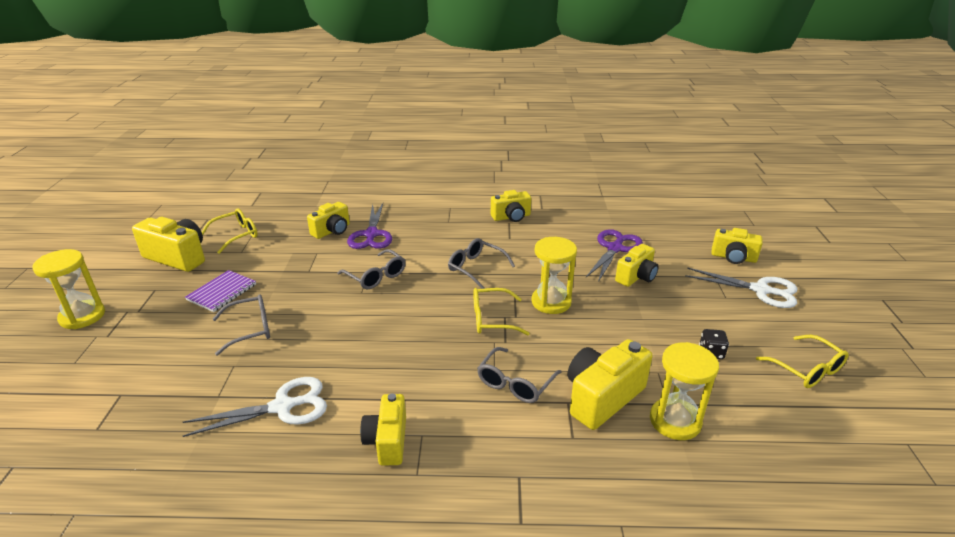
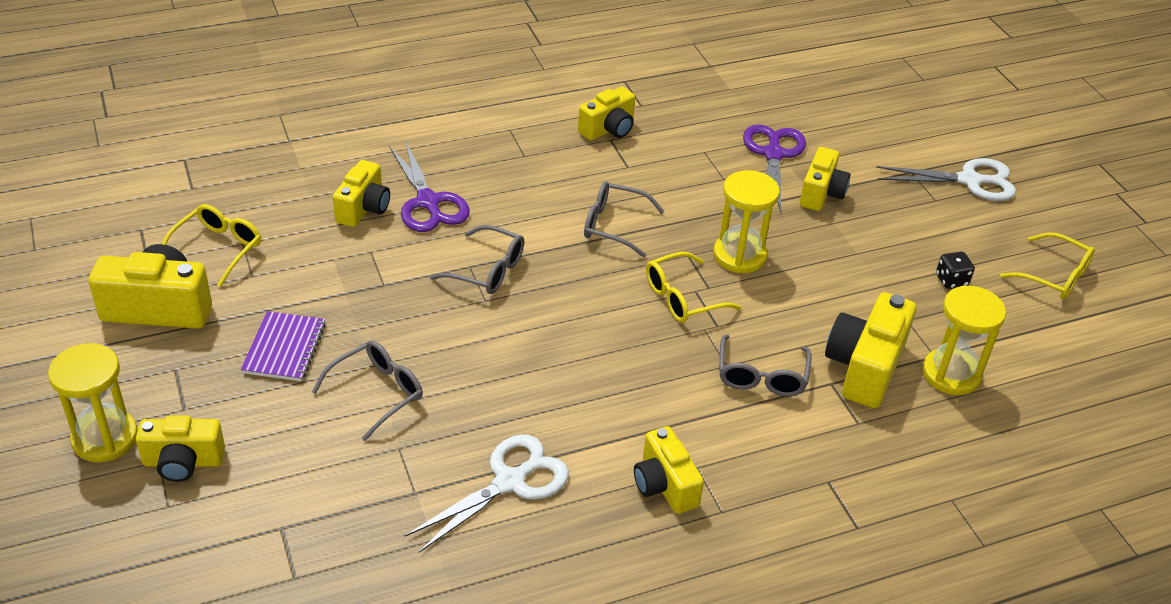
camera: 25 degrees left, 10 degrees up
yellow camera [711,228,763,264] -> yellow camera moved to [136,416,225,482]

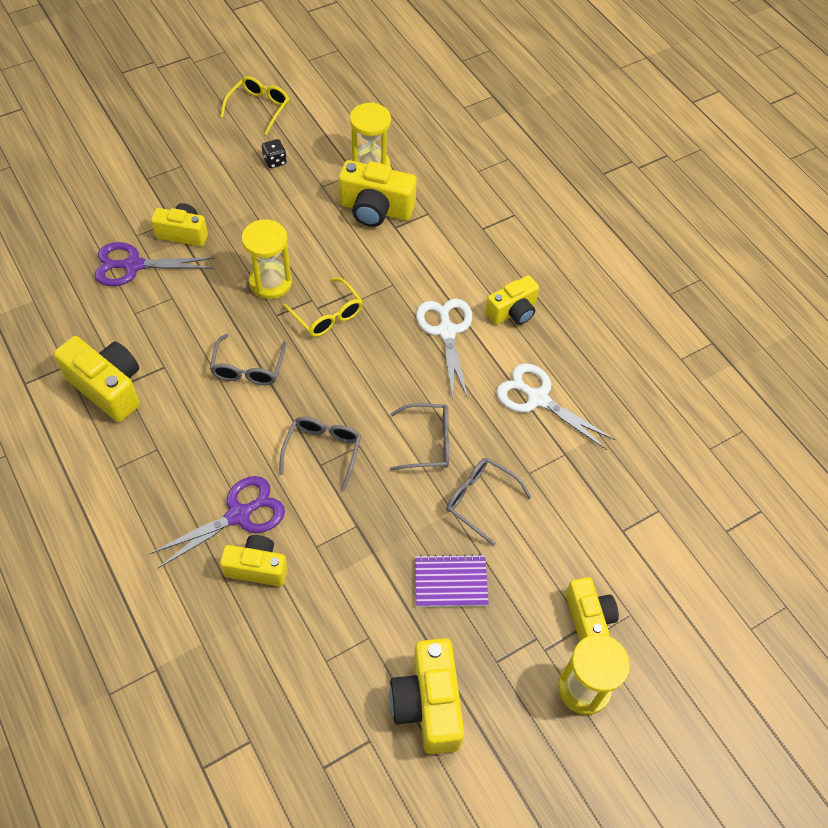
camera: 100 degrees left, 15 degrees up
yellow glasses [162,204,261,287] -> none
yellow camera [578,87,635,141] -> yellow camera [53,336,140,422], size x1.50
grey glasses [719,334,812,396] -> grey glasses moved to [390,403,449,471]
white scissors [876,158,1016,201] -> white scissors moved to [416,299,472,400]

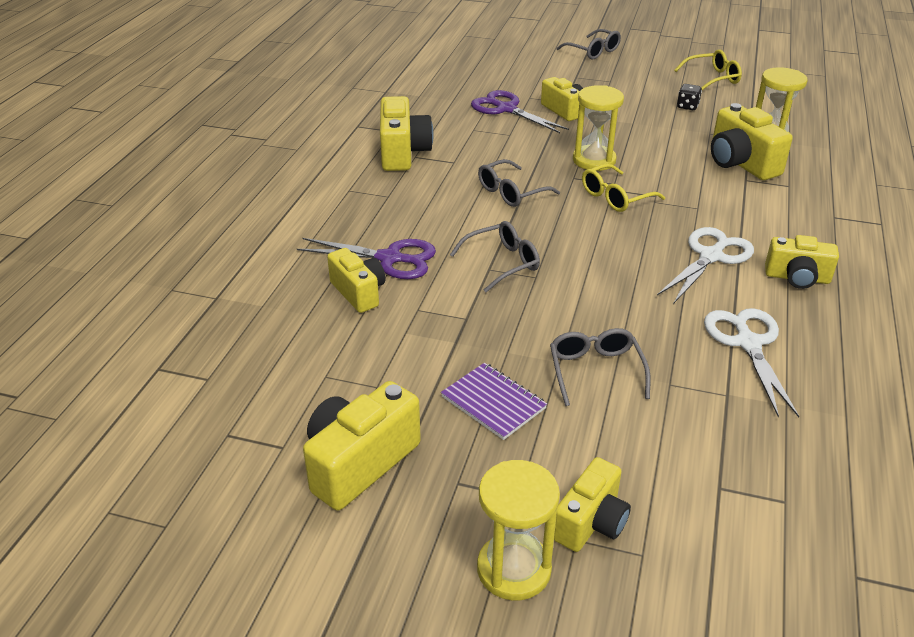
camera: 50 degrees right, 20 degrees down
yellow glasses [283,278,363,337] -> yellow glasses turned 45 degrees clockwise [582,164,665,212]
grey glasses [390,403,449,471] -> grey glasses moved to [556,29,621,60]

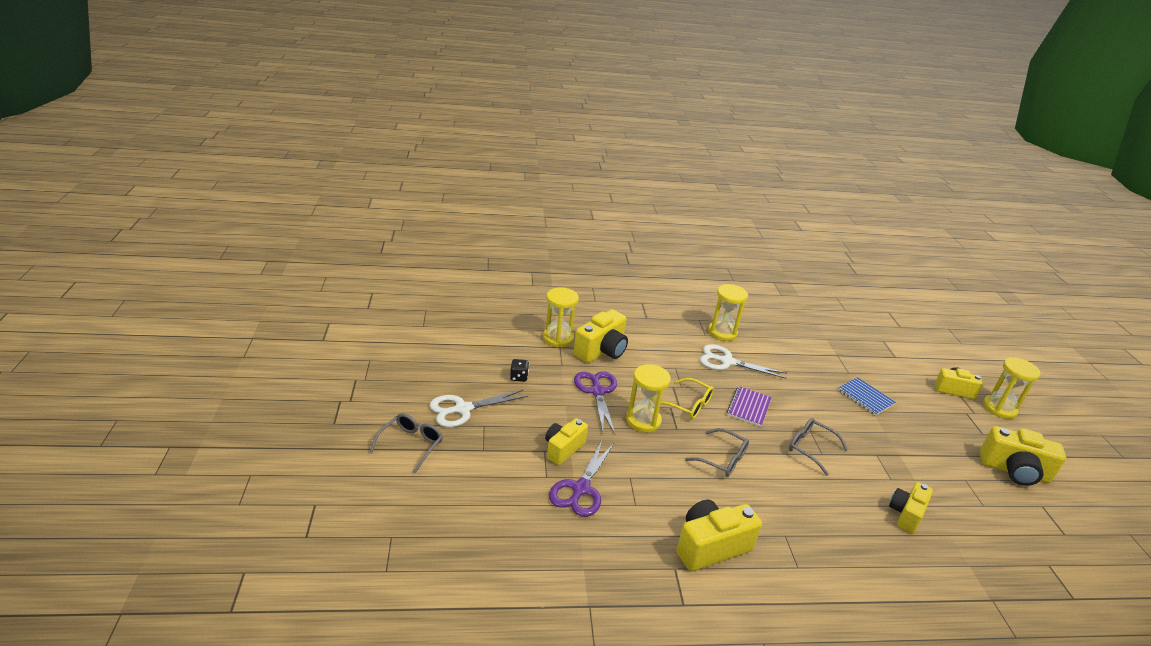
camera: 115 degrees left, 5 degrees down
purple scissors [297,238,436,279] -> purple scissors moved to [574,371,617,434]
purple notebook [441,363,547,440] -> purple notebook moved to [727,386,772,427]
grey glasses [550,328,651,406] -> blue notebook [838,377,896,416]
yellow glasses [674,50,742,90] -> none
white scissors [704,308,799,418] -> white scissors moved to [429,390,528,427]
yellow camera [765,235,839,289] -> yellow hourglass [708,284,748,341]

